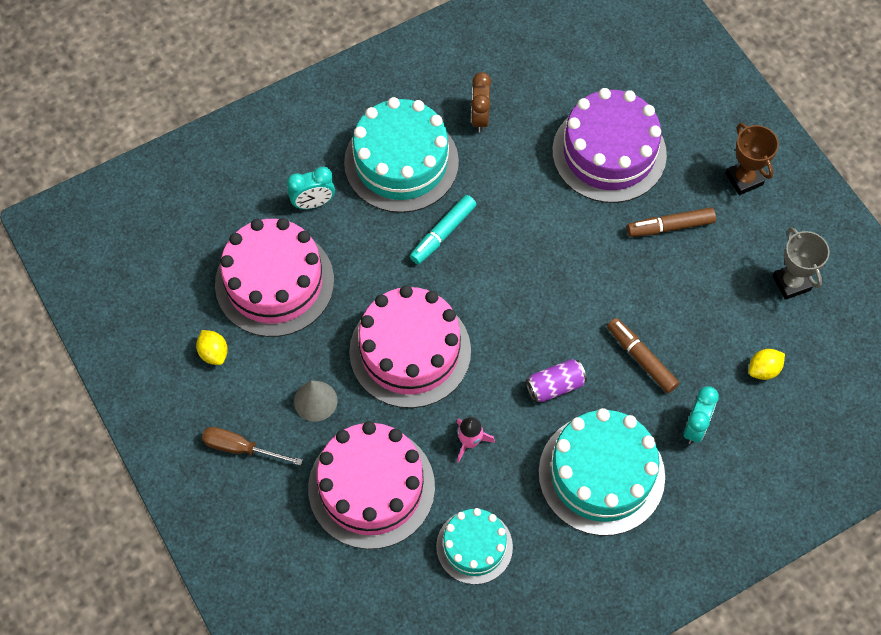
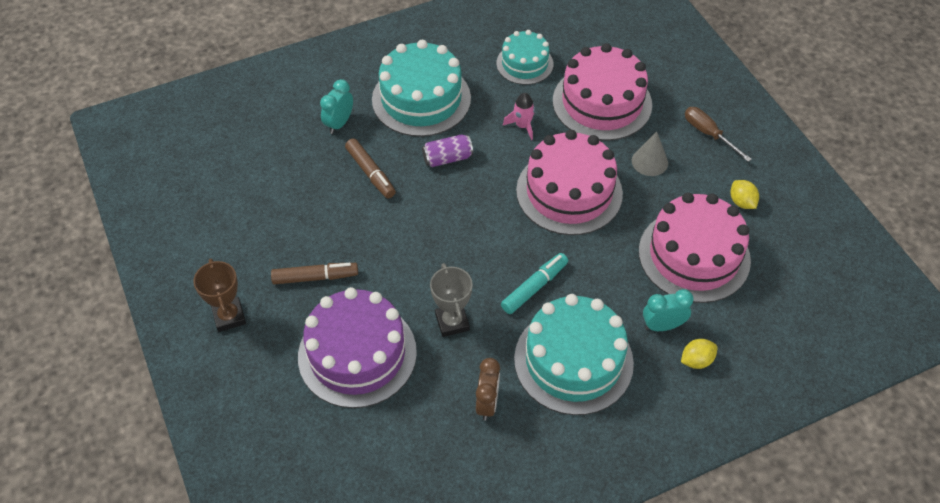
camera: 175 degrees left, 10 degrees down
brown screwdriver [202,427,303,466] -> brown screwdriver turned 150 degrees counterclockwise [685,107,752,162]
yellow lemon [749,349,785,380] -> yellow lemon moved to [681,339,718,369]
grey trophy [772,227,830,300] -> grey trophy moved to [430,263,473,337]

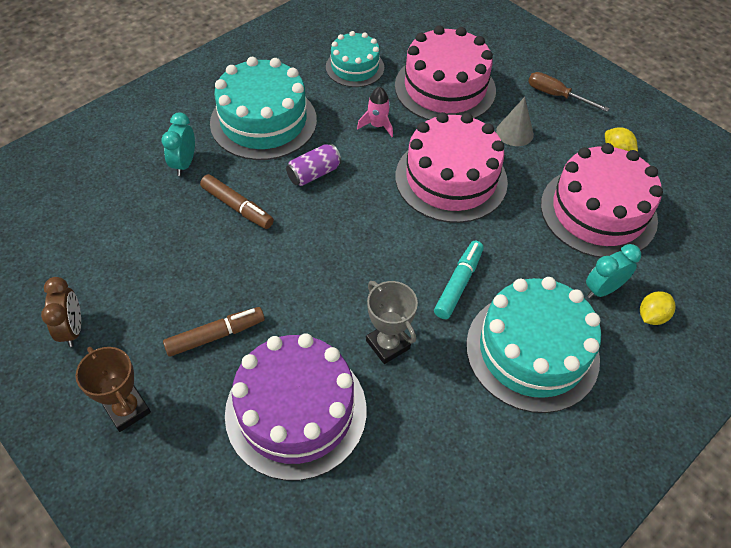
camera: 20 degrees left, 0 degrees up
brown clock [476,358,500,421] -> brown clock moved to [41,277,81,347]

